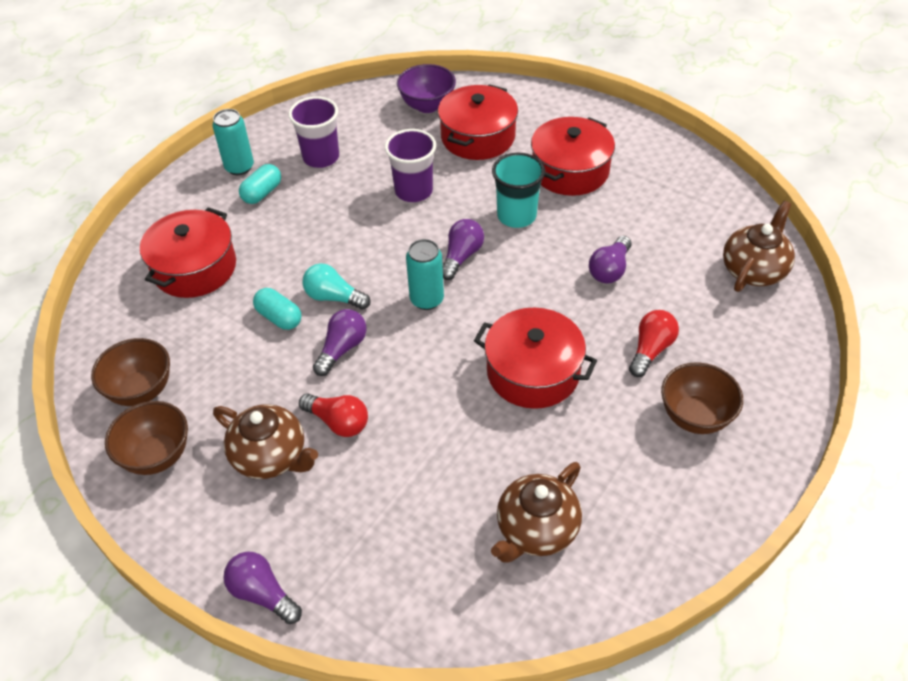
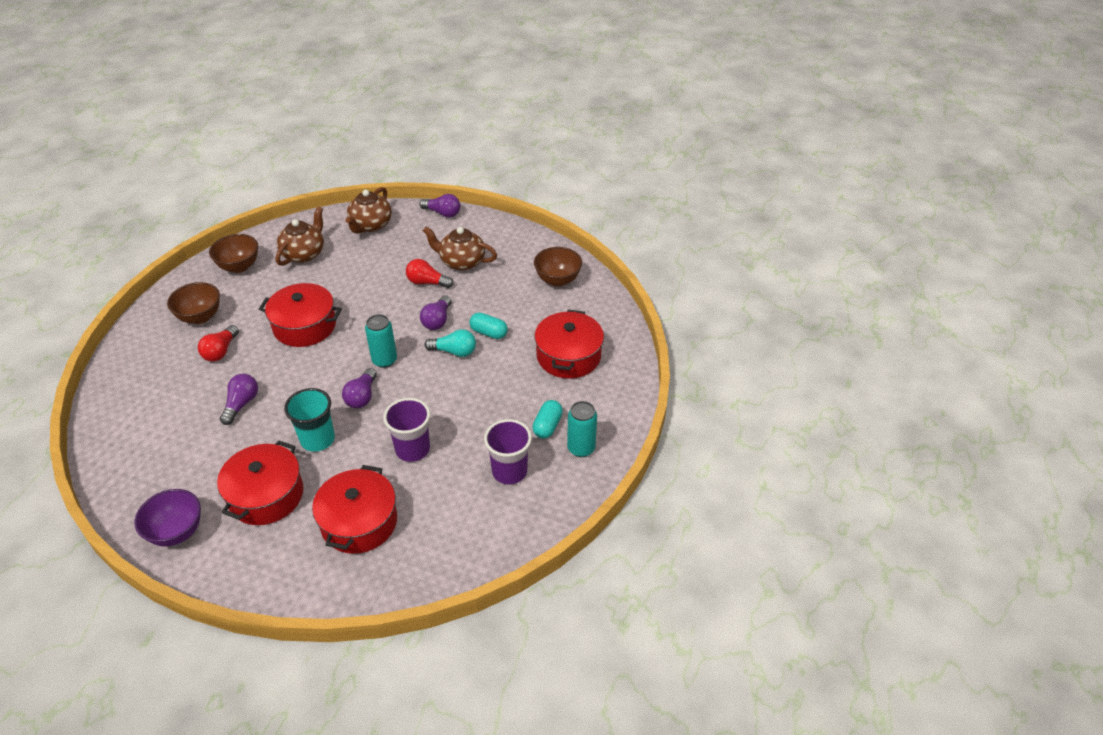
camera: 165 degrees right, 5 degrees down
brown bowl [105,401,188,475] -> brown bowl moved to [209,234,258,273]
purple bowl [397,64,456,113] -> purple bowl moved to [134,489,201,547]
brown teapot [723,201,795,292] -> brown teapot moved to [345,187,392,234]

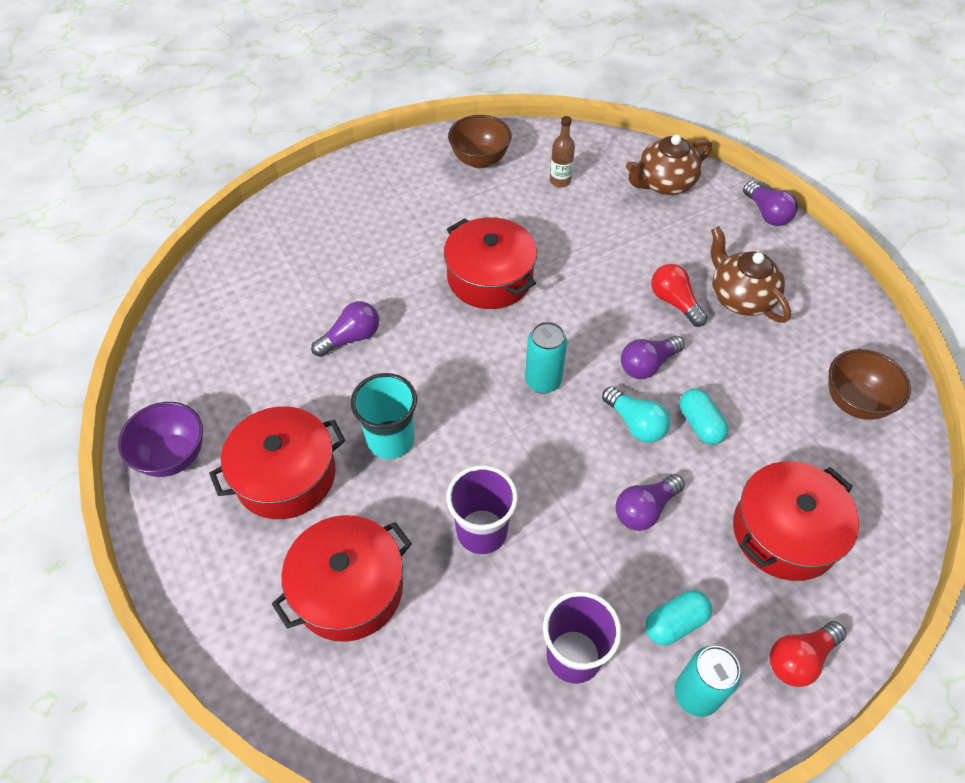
camera: 40 degrees right, 10 degrees up
brown bowl [167,282,220,324] -> none
red light bulb [198,325,239,362] -> red light bulb moved to [769,621,846,687]
brown teapot [276,206,324,266] -> brown bottle [550,116,575,188]
purple light bulb [342,368,377,408] -> purple light bulb moved to [615,474,685,531]

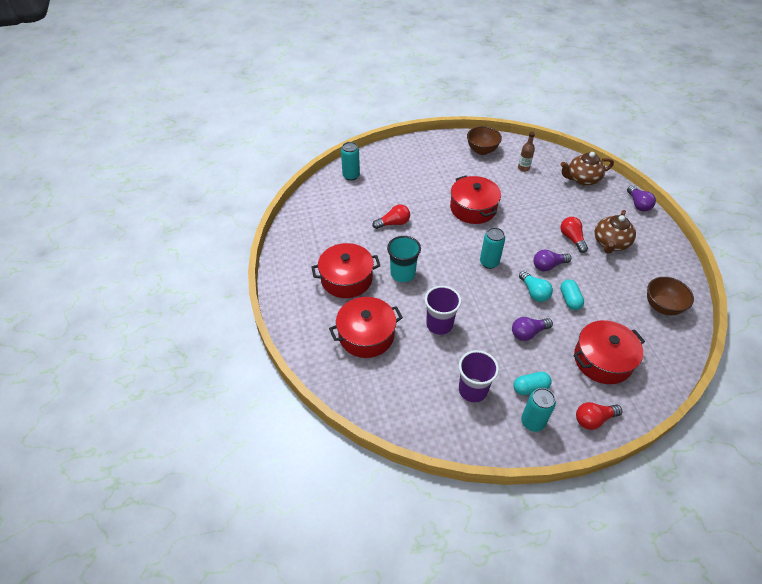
camera: 15 degrees right, 5 degrees down
purple bowl [118,402,203,477] -> none
purple light bulb [311,301,379,357] -> red light bulb [372,204,410,229]
brown teapot [711,226,791,323] -> brown teapot turned 135 degrees counterclockwise [594,210,636,254]
none -> turquoise can [341,142,360,181]

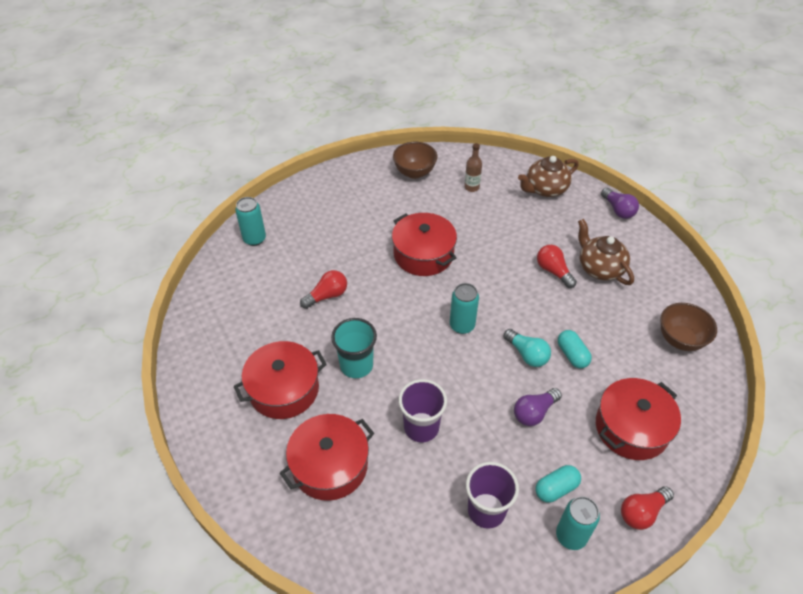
camera: 15 degrees left, 0 degrees up
purple light bulb [533,250,571,271] -> none
brown teapot [594,210,636,254] -> brown teapot turned 135 degrees clockwise [578,219,634,285]

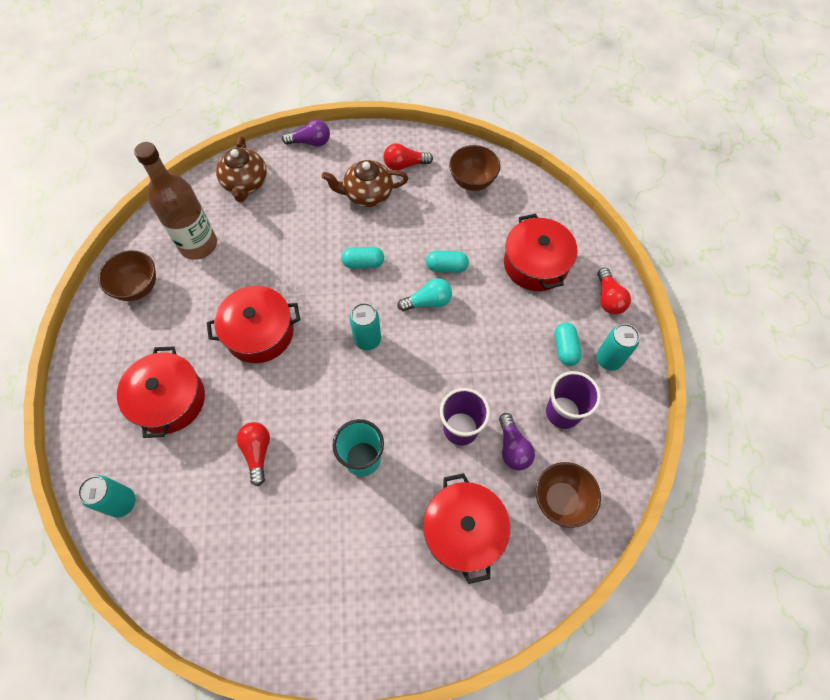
camera: 65 degrees left, 15 degrees up
red pot [233,341,327,419] -> red pot moved to [117,346,205,438]
brown bottle [464,143,482,192] -> brown bottle [134,142,217,260], size x2.19
purple light bulb [514,388,562,426] -> purple light bulb moved to [499,413,535,470]
red light bulb [537,245,577,288] -> red light bulb moved to [383,144,433,171]
none -> turquoise capsule [341,247,384,269]
none -> brown bowl [536,462,601,528]

